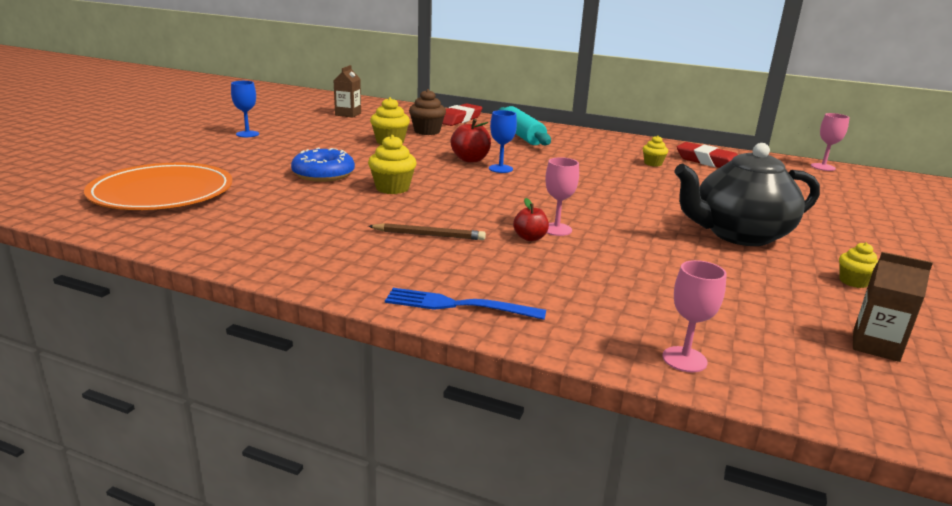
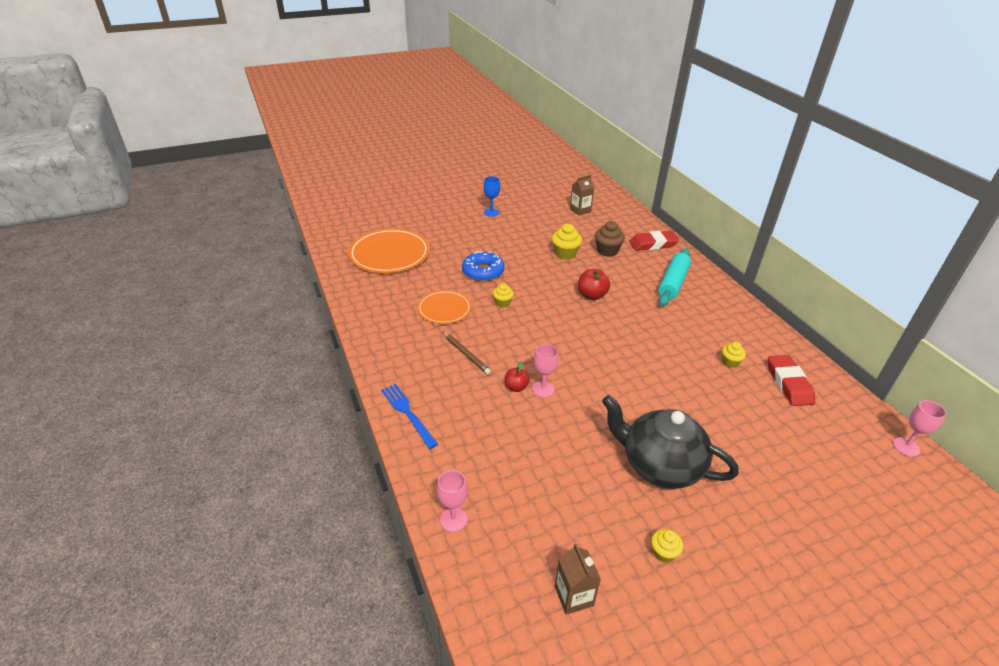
camera: 45 degrees right, 15 degrees up
yellow cupcake [368,135,417,194] -> yellow cupcake [493,283,514,307], size x0.62
blue goblet [489,110,517,173] -> none
none -> orange plate [417,290,472,324]

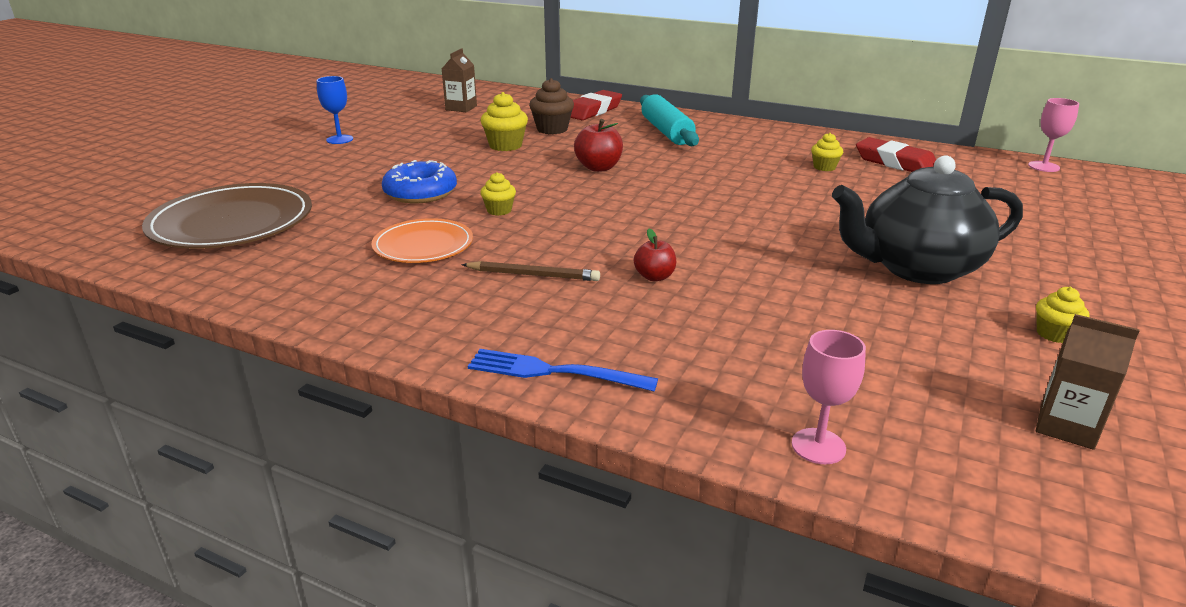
camera: 40 degrees left, 10 degrees down
orange plate [348,228,430,273] -> brown plate [142,183,312,249]
pink goblet [532,344,558,398] -> none

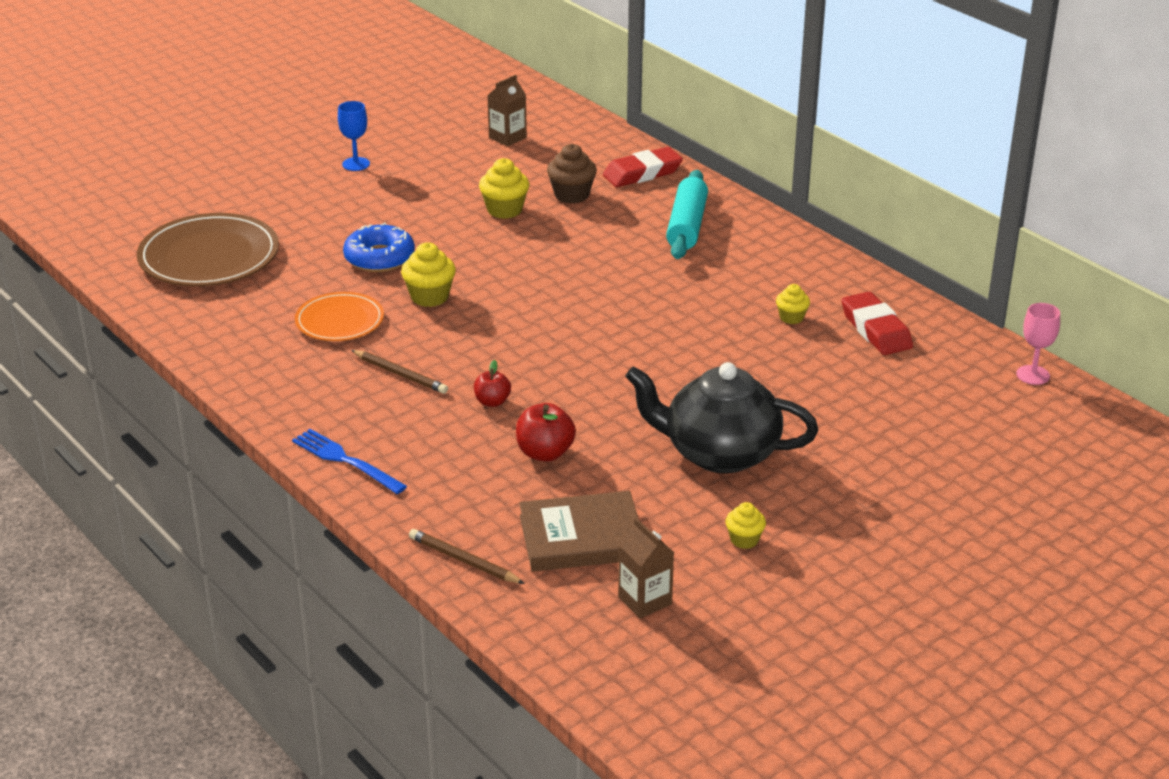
camera: 25 degrees right, 5 degrees up
yellow cupcake [480,172,516,216] -> yellow cupcake [401,242,456,307], size x1.61
red apple [574,119,623,172] -> red apple moved to [516,403,576,462]
pink goblet [792,330,866,464] -> brown pencil [409,529,525,584]
none -> brown book [519,491,639,572]

